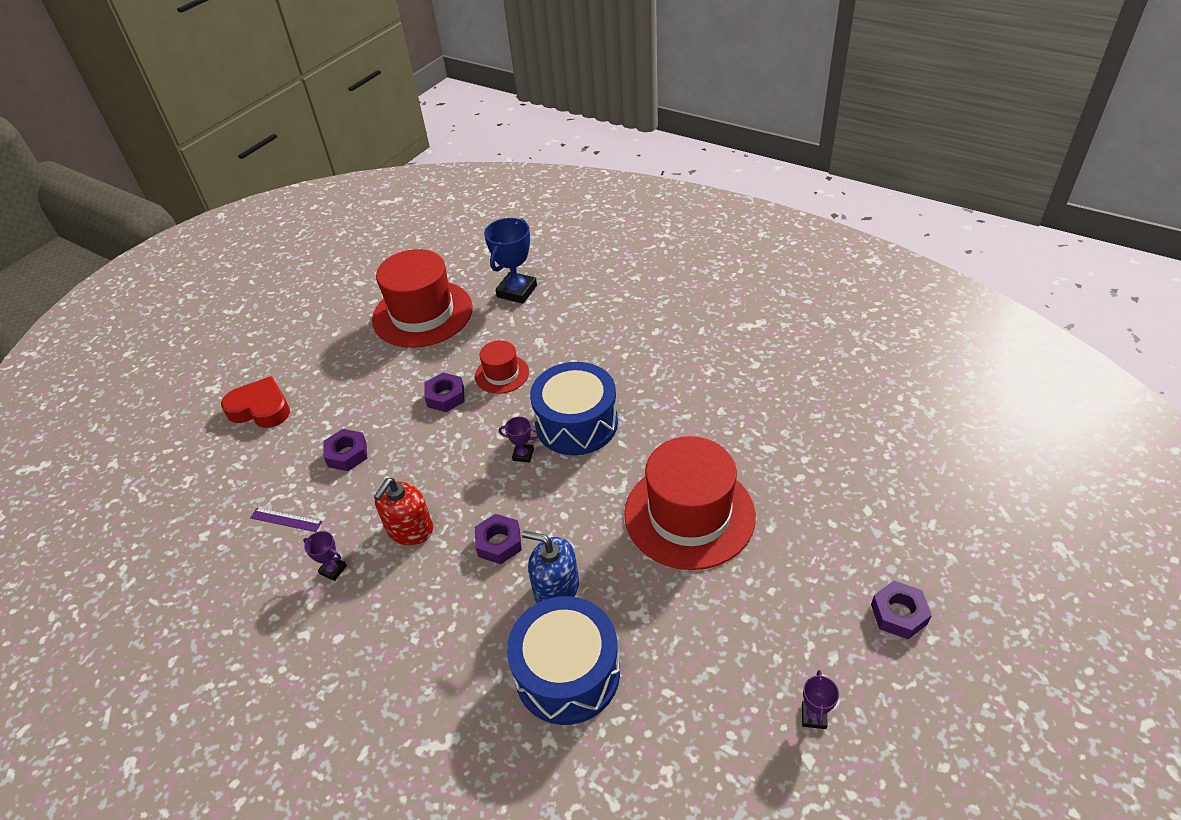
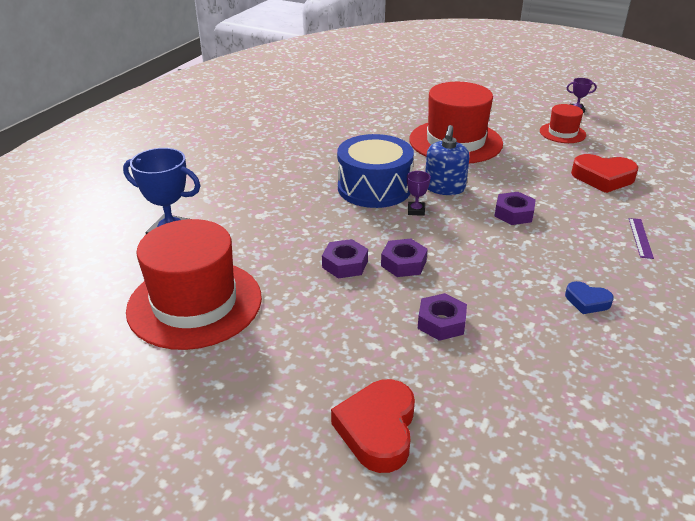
camera: 100 degrees left, 10 degrees down
purple ruler [250,508,322,532] -> purple ruler moved to [629,218,654,259]
purple trophy [303,531,347,581] -> blue heart [565,281,614,314]
red soap dispenser [374,478,433,545] -> none
red hat [475,340,529,394] -> red hat moved to [540,104,586,143]
blue drum [507,596,620,725] -> red heart [571,154,638,193]
blue soap dispenser [522,531,579,603] -> blue soap dispenser moved to [425,125,470,195]
purple nut [871,581,932,639] -> purple nut moved to [381,238,428,277]

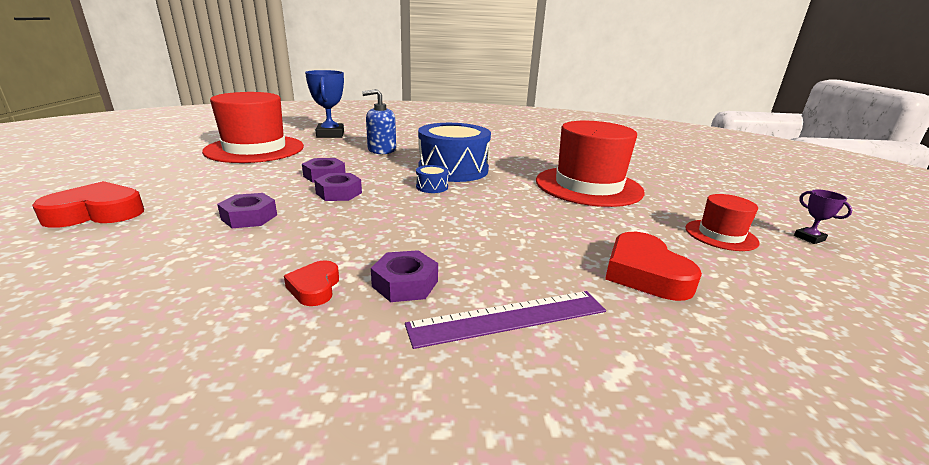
camera: 60 degrees right, 10 degrees down
purple trophy [407,171,431,216] -> blue drum [416,165,449,193]
blue soap dispenser [425,125,470,195] -> blue soap dispenser moved to [362,89,396,154]
purple nut [494,192,536,225] -> purple nut moved to [371,250,438,302]
blue heart [565,281,614,314] -> red heart [284,260,339,306]
purple ruler [629,218,654,259] -> purple ruler [405,291,606,349], size x1.79

